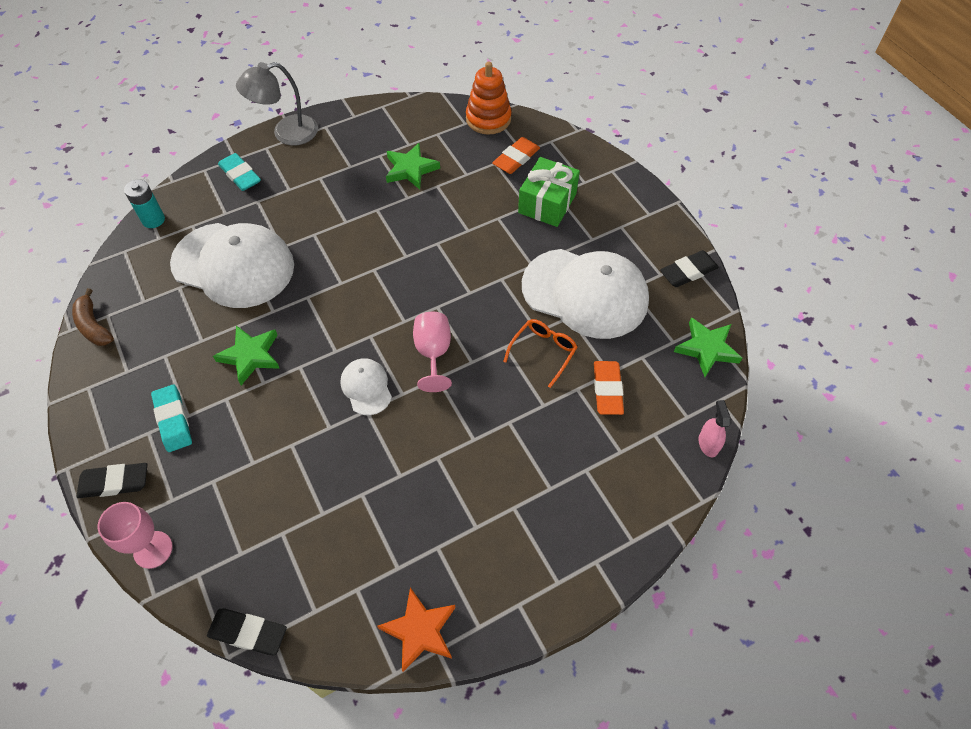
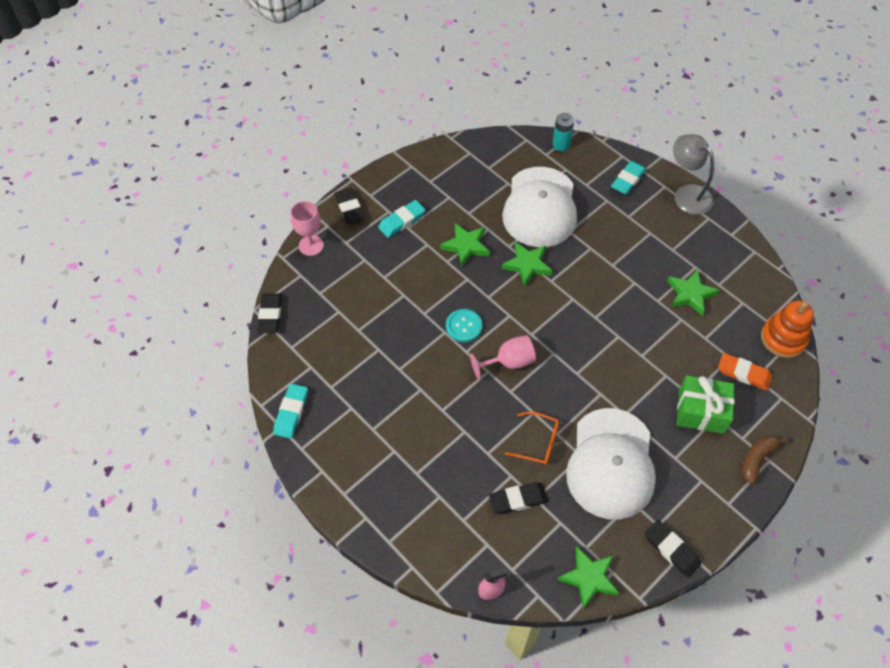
camera: 75 degrees right, 0 degrees up
brown banana [72,288,114,346] -> brown banana moved to [741,435,788,484]
white cap [341,358,392,415] -> turquoise button [446,309,482,342]
orange star [377,587,455,672] -> turquoise eraser [273,384,308,439]
orange eraser [594,361,624,415] -> black eraser [489,482,548,514]
none -> green star [502,242,552,287]

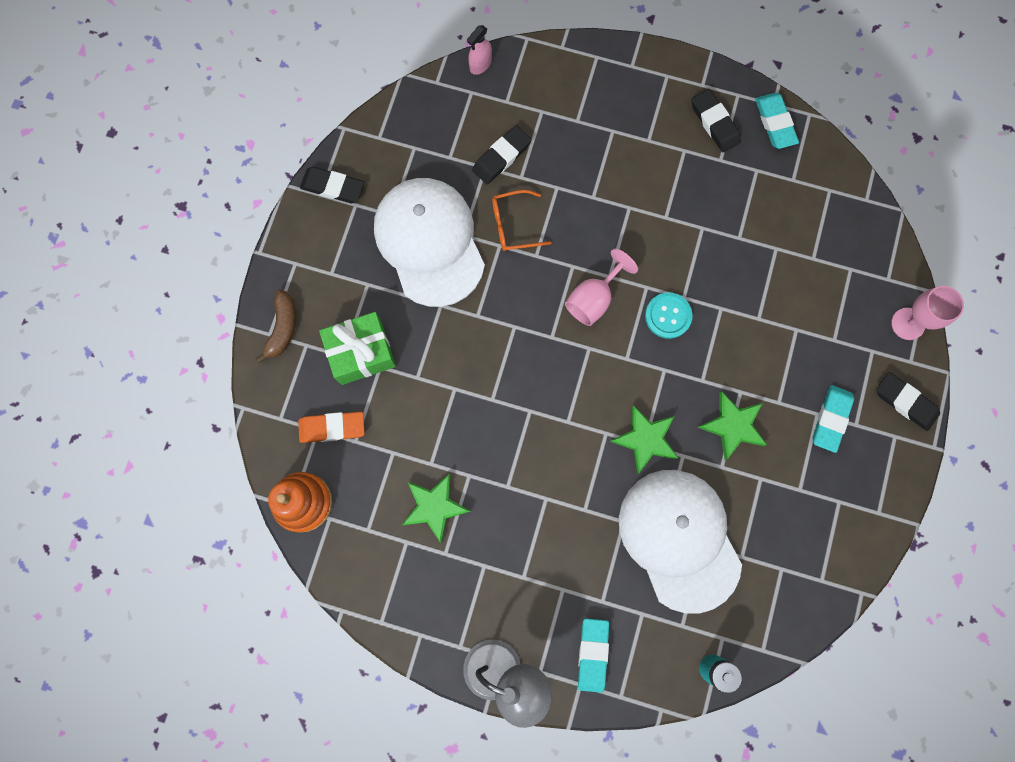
camera: 150 degrees right, 20 degrees up
black eraser [257,293,282,333] -> black eraser moved to [691,89,741,152]
green star [557,546,619,609] -> none

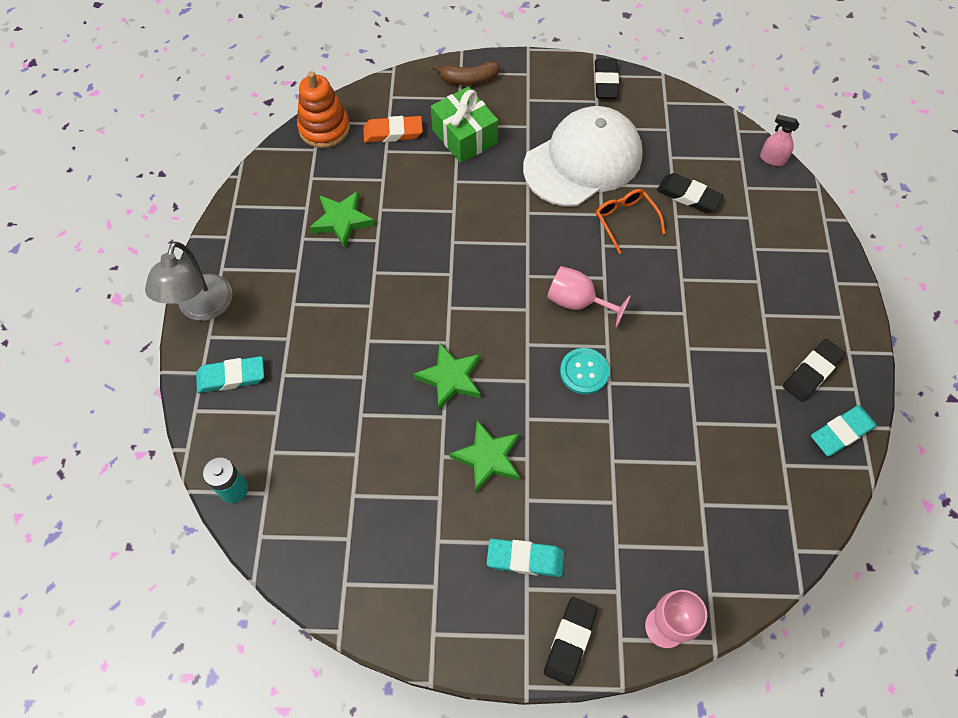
camera: 75 degrees right, 15 degrees down
orange eraser [298,412,365,443] -> orange eraser turned 75 degrees counterclockwise [363,116,423,142]
white cap [619,470,742,613] -> none

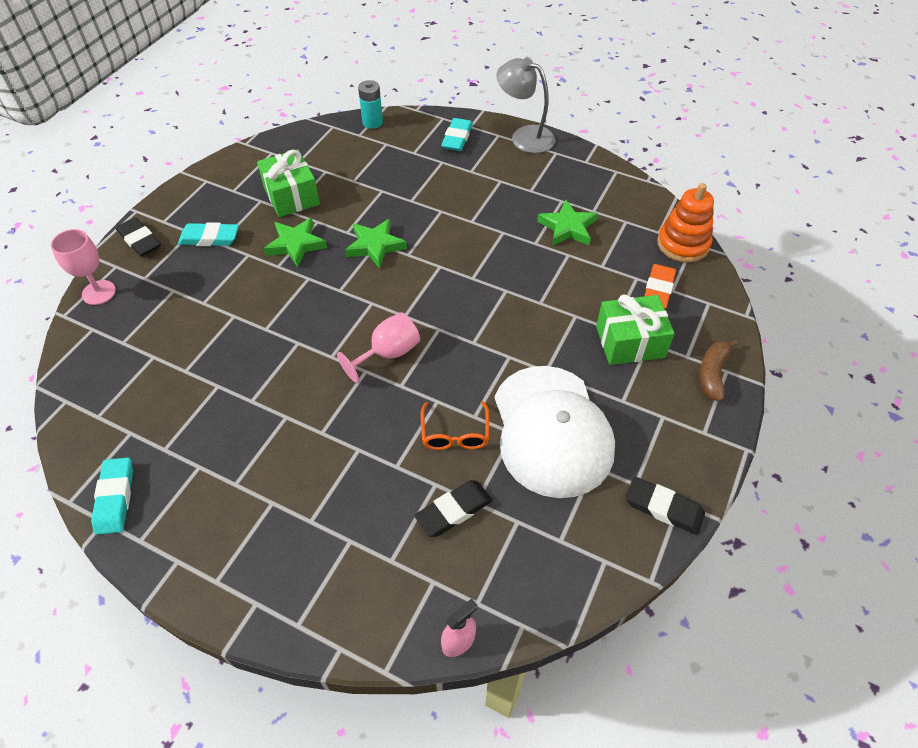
camera: 115 degrees right, 10 degrees down
turquoise eraser [487,539,564,577] -> turquoise eraser turned 60 degrees clockwise [178,222,239,246]
turquoise button [560,348,610,394] -> none
orange glasses [596,189,665,254] -> orange glasses turned 90 degrees clockwise [421,401,489,450]
black eraser [783,339,846,402] -> none
none -> green gift [257,150,320,217]

